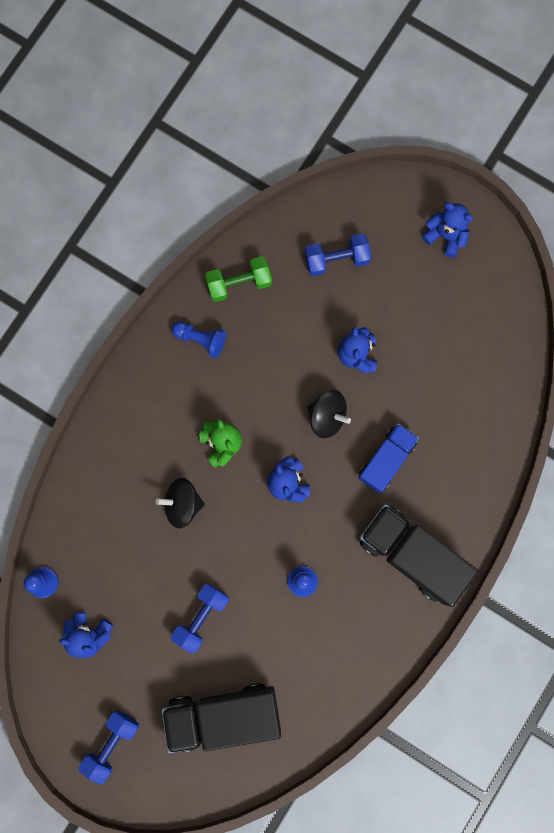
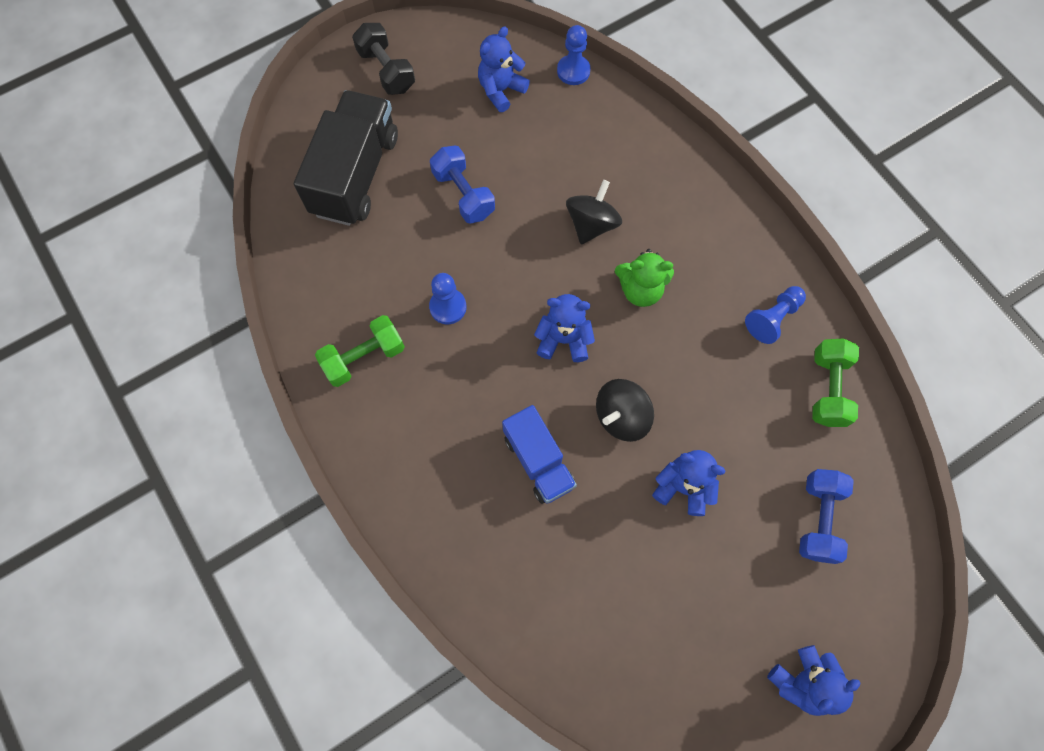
camera: 115 degrees right, 10 degrees down
blue dumbbell [79,710,139,785] -> black dumbbell [352,23,415,95]
black truck [360,504,478,607] -> none
none -> green dumbbell [315,315,405,387]

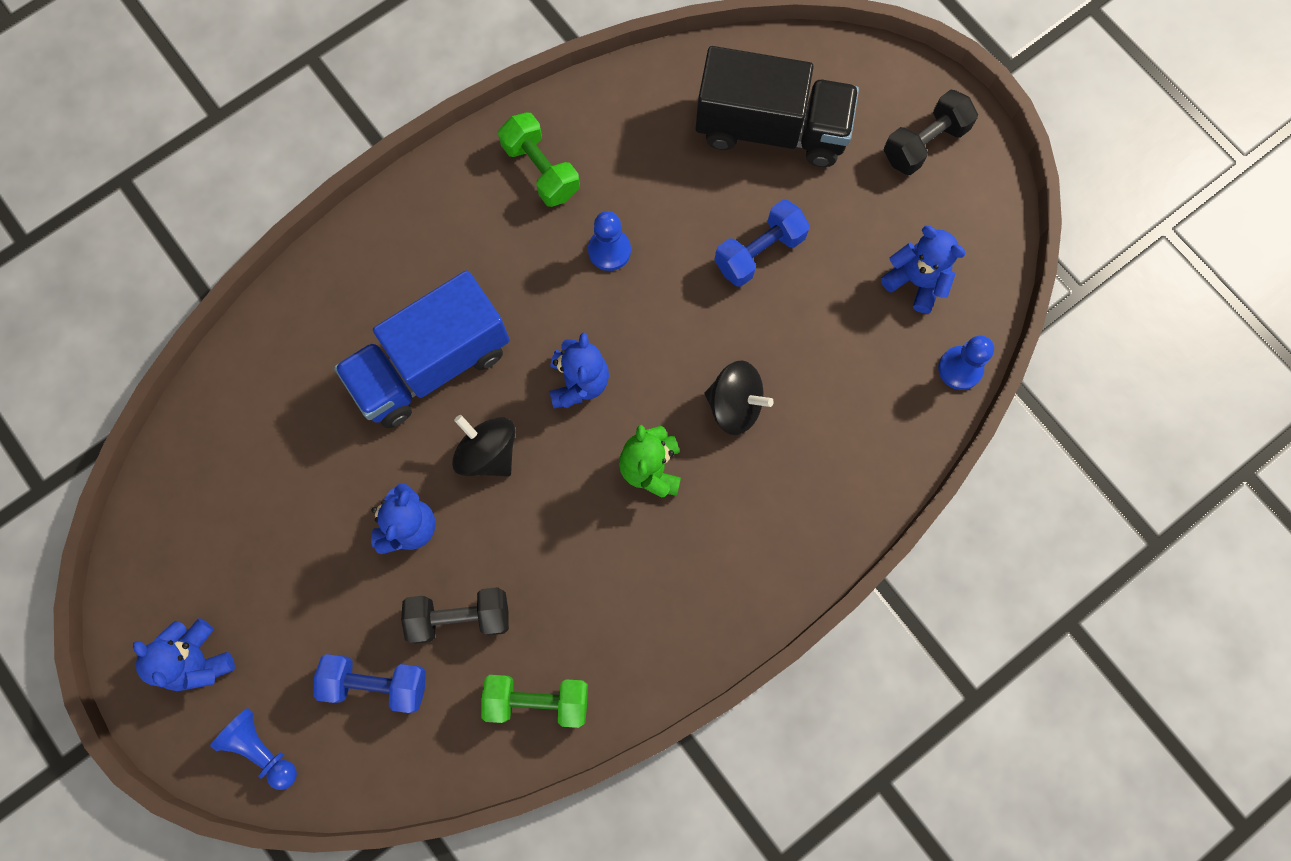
camera: 85 degrees right, 5 degrees up
blue truck [502,405,577,504] -> blue truck [334,270,510,428], size x1.60
blue pawn [745,286,806,344] -> blue pawn moved to [210,708,297,790]
none -> black dumbbell [401,587,509,644]

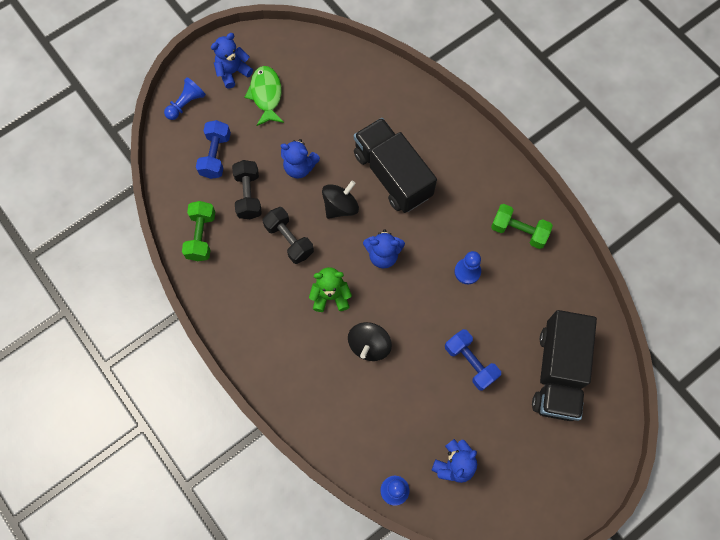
camera: 90 degrees right, 5 degrees down
blue truck [334,270,510,428] -> black truck [354,118,437,213]
green dumbbell [498,112,580,207] -> green dumbbell turned 60 degrees clockwise [491,204,553,249]
black dumbbell [884,90,978,175] -> black dumbbell moved to [263,207,314,264]
none -> green fish [244,66,284,126]

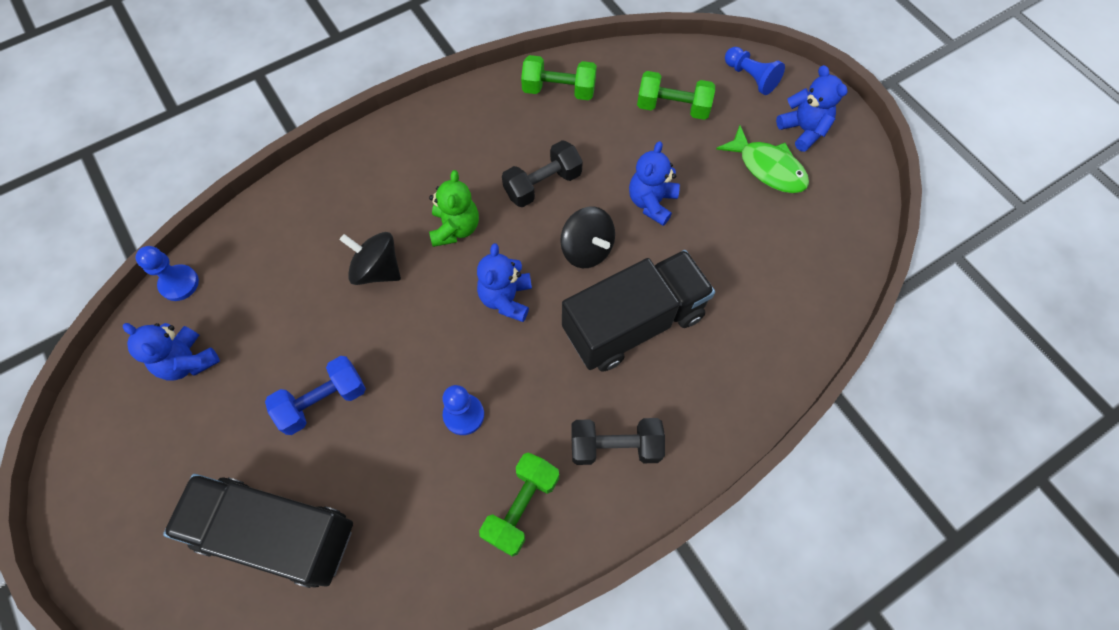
camera: 95 degrees right, 5 degrees down
blue dumbbell [196,120,231,179] -> green dumbbell [637,71,715,120]
black dumbbell [232,160,262,219] -> black dumbbell moved to [571,418,665,465]
green fish [244,66,284,126] -> green fish turned 45 degrees clockwise [716,125,809,193]

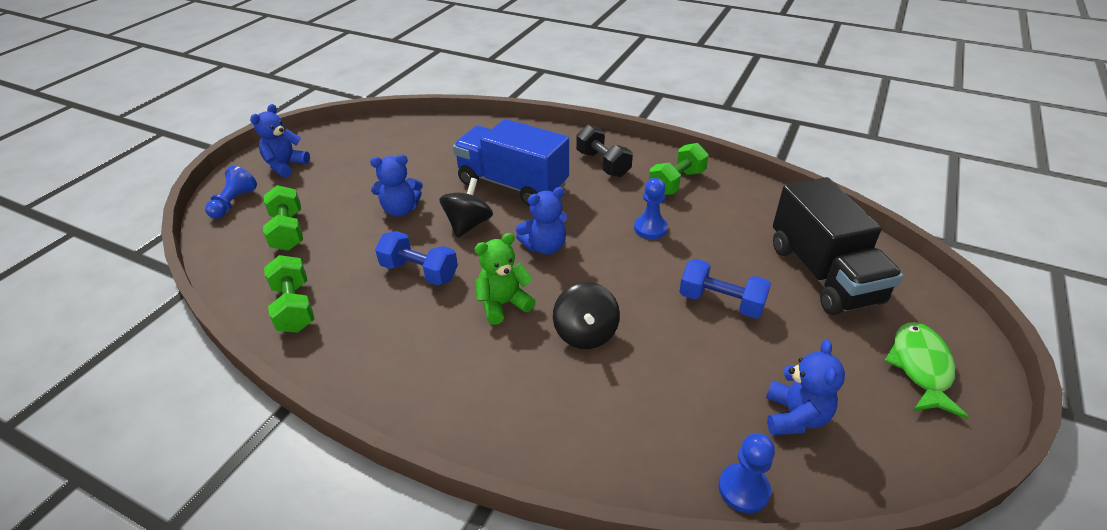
camera: 120 degrees left, 25 degrees down
green dumbbell [479,452,559,557] -> green dumbbell turned 45 degrees counterclockwise [649,143,709,195]
black dumbbell [502,140,583,207] -> blue dumbbell [375,231,458,285]
black truck [562,250,715,372] -> blue truck [453,119,569,206]
green fish [716,125,809,193] -> green fish moved to [885,322,969,419]

